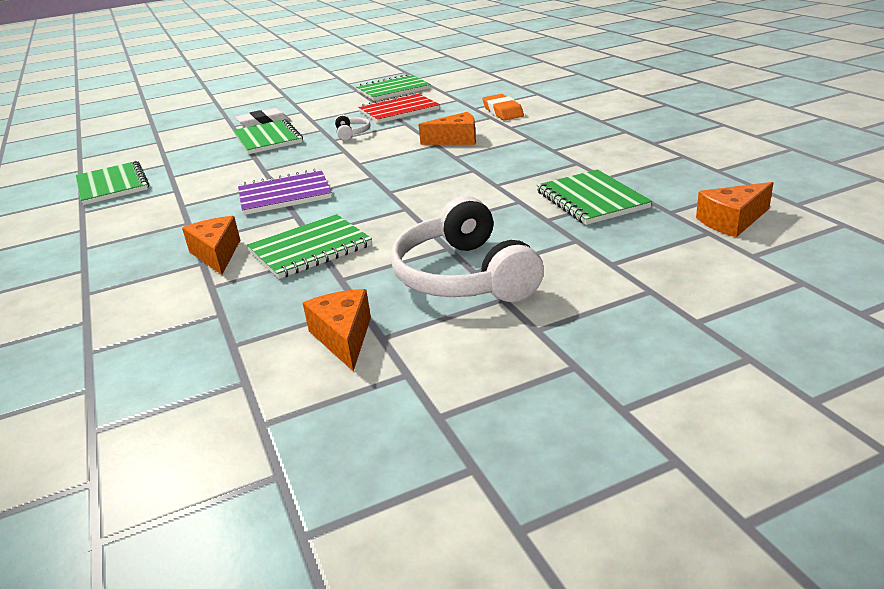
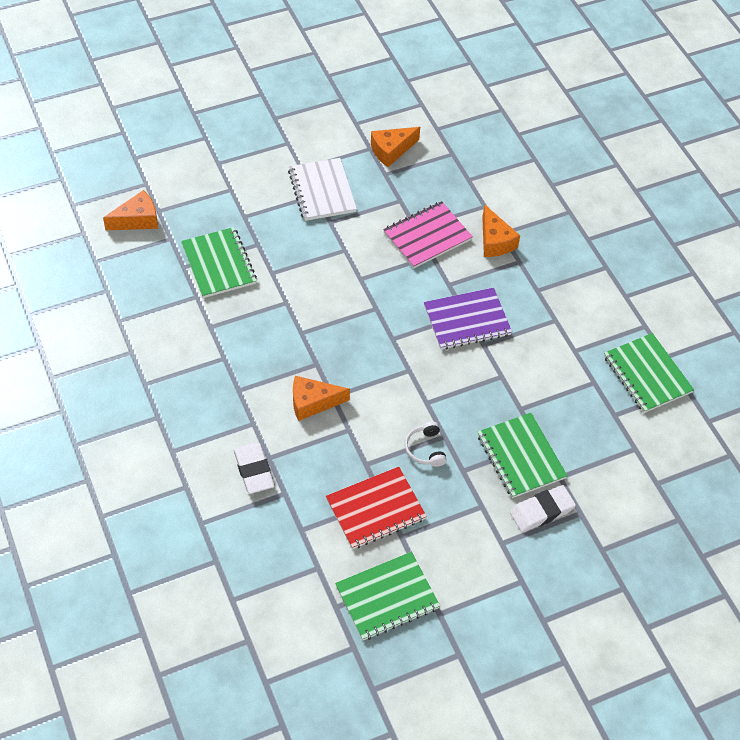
camera: 175 degrees right, 25 degrees up
green notebook [247,214,372,279] -> pink notebook [383,201,473,269]
orange cheese [303,289,371,372] -> orange cheese turned 75 degrees clockwise [371,127,420,167]
white headphones [390,196,544,302] -> white notebook [288,158,357,221]
orange eraser [482,94,524,121] -> white eraser [234,442,275,494]

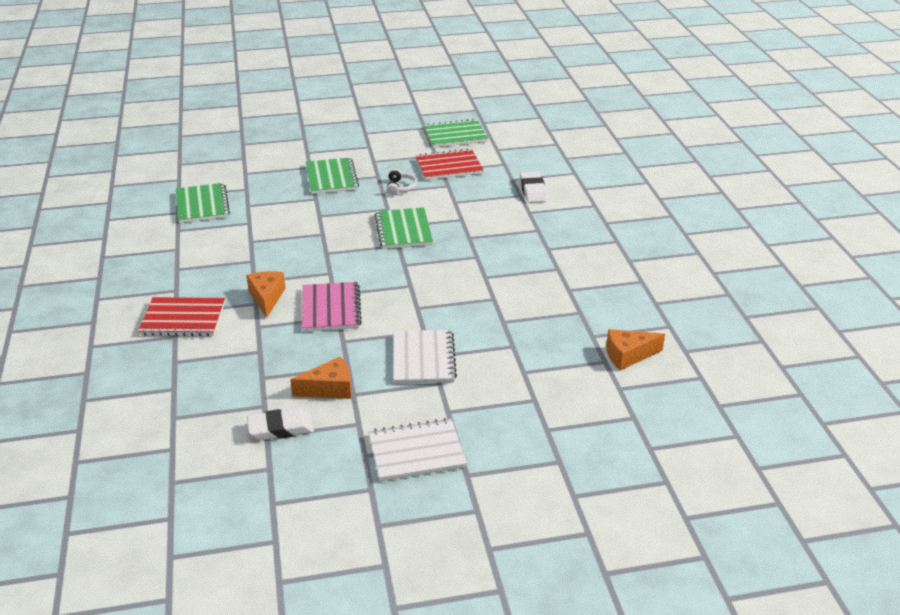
camera: 165 degrees left, 20 degrees down
green notebook [181,227,257,298] -> green notebook moved to [374,207,433,249]
orange cheese [293,376,350,421] -> none
pink notebook [383,201,473,269] -> pink notebook turned 75 degrees counterclockwise [302,282,362,332]
purple notebook [424,288,512,350] -> none
white eraser [510,485,576,533] -> white eraser moved to [247,408,314,441]
none -> red notebook [138,297,225,336]
none -> white notebook [368,418,467,481]

